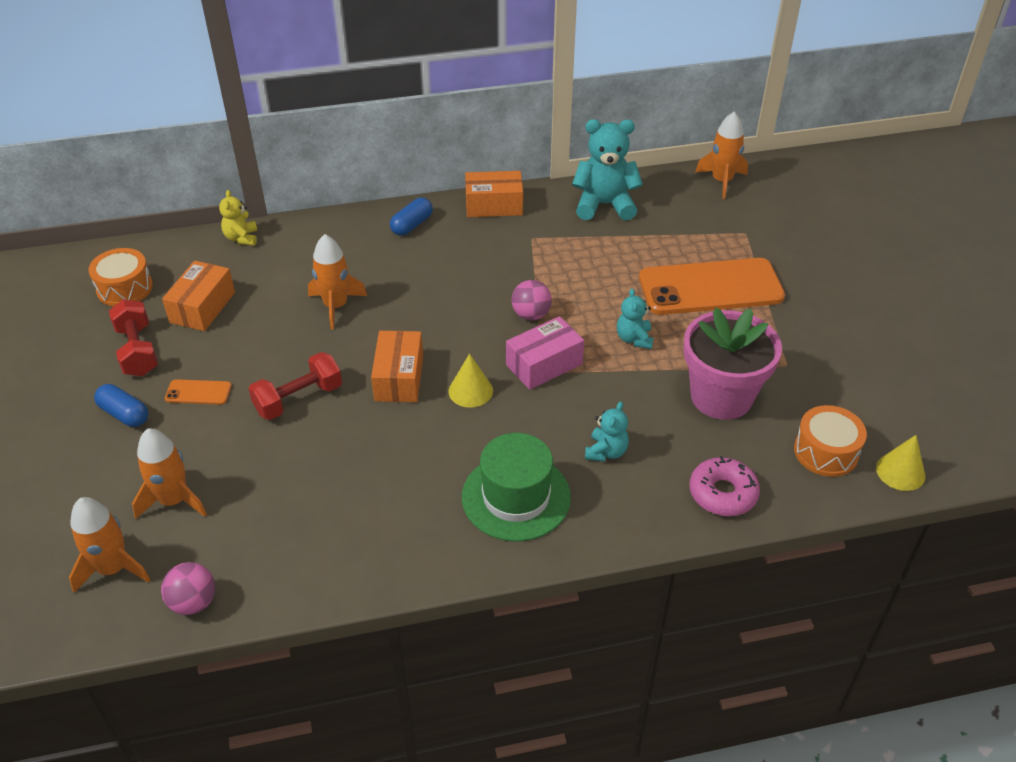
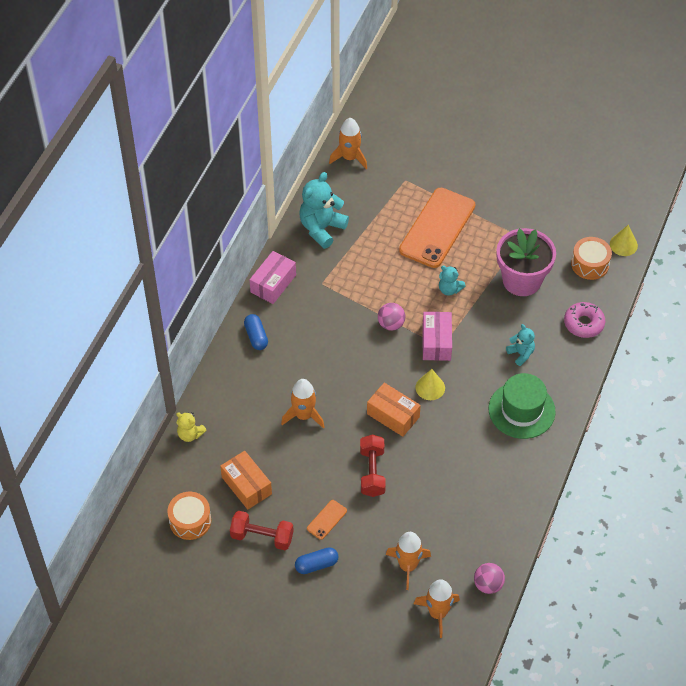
camera: 55 degrees left, 10 degrees up
orange box [465,171,523,217] -> pink box [250,251,296,304]

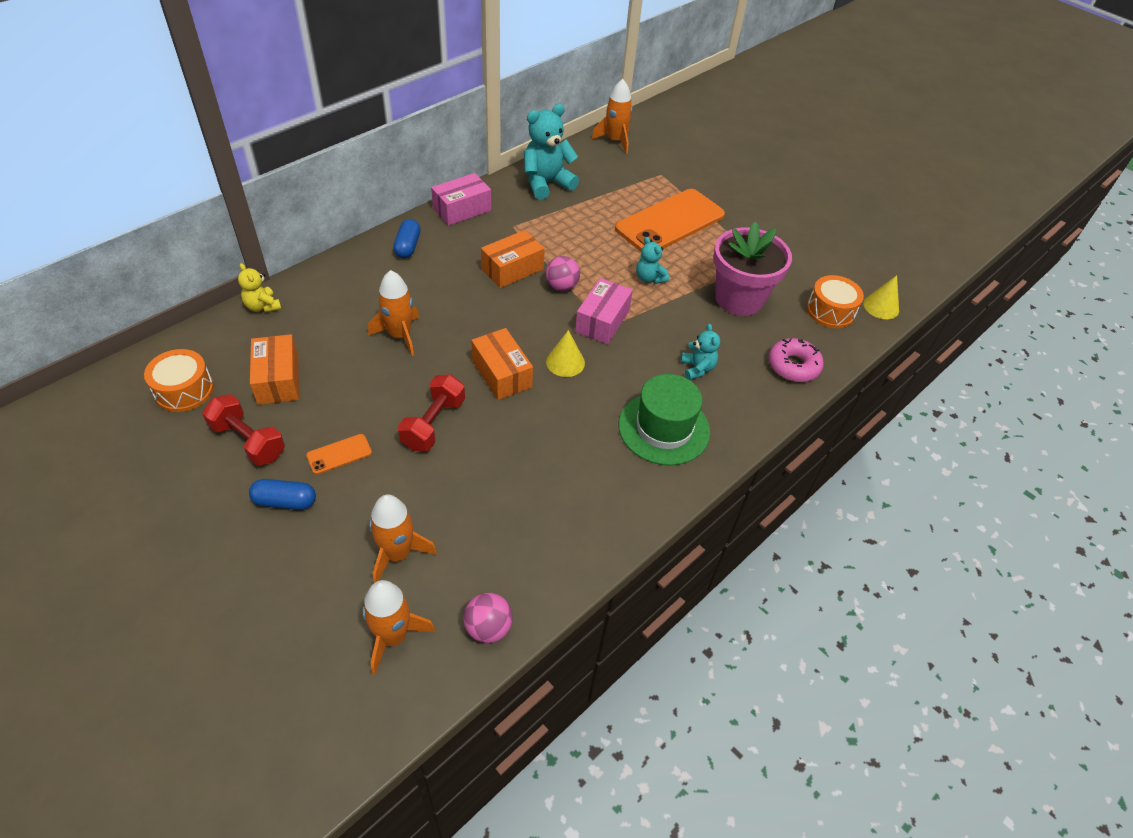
camera: 20 degrees right, 5 degrees down
none -> orange box [481,230,545,288]

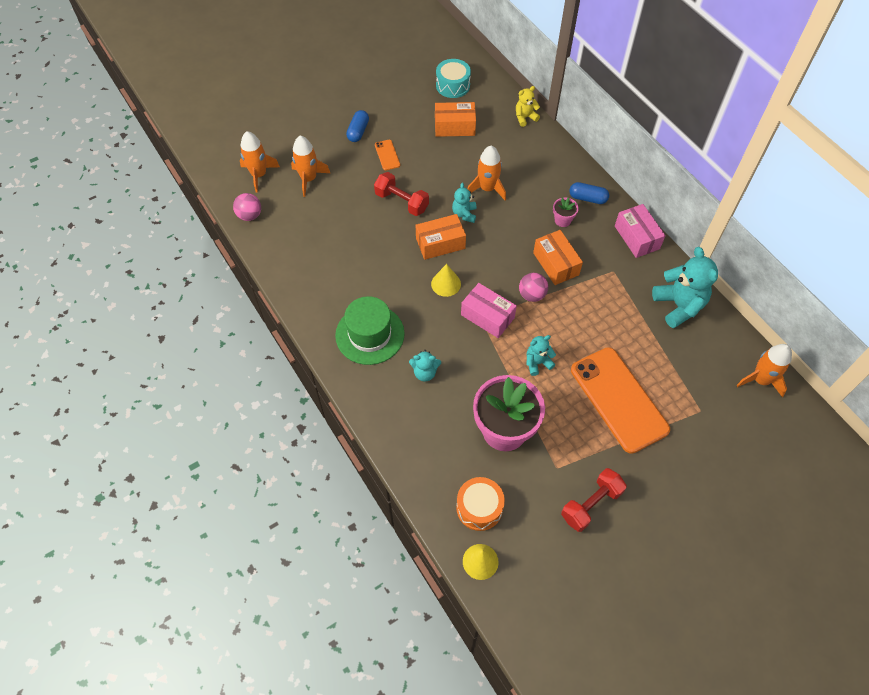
camera: 105 degrees right, 10 degrees up
orange drum [144,349,214,412] -> turquoise drum [436,59,471,98]
red dumbbell [202,394,285,466] -> red dumbbell moved to [561,468,627,532]
pink donut [768,338,824,382] -> none
none -> turquoise teddy bear [452,183,477,223]
none -> pink flower pot [553,197,579,227]

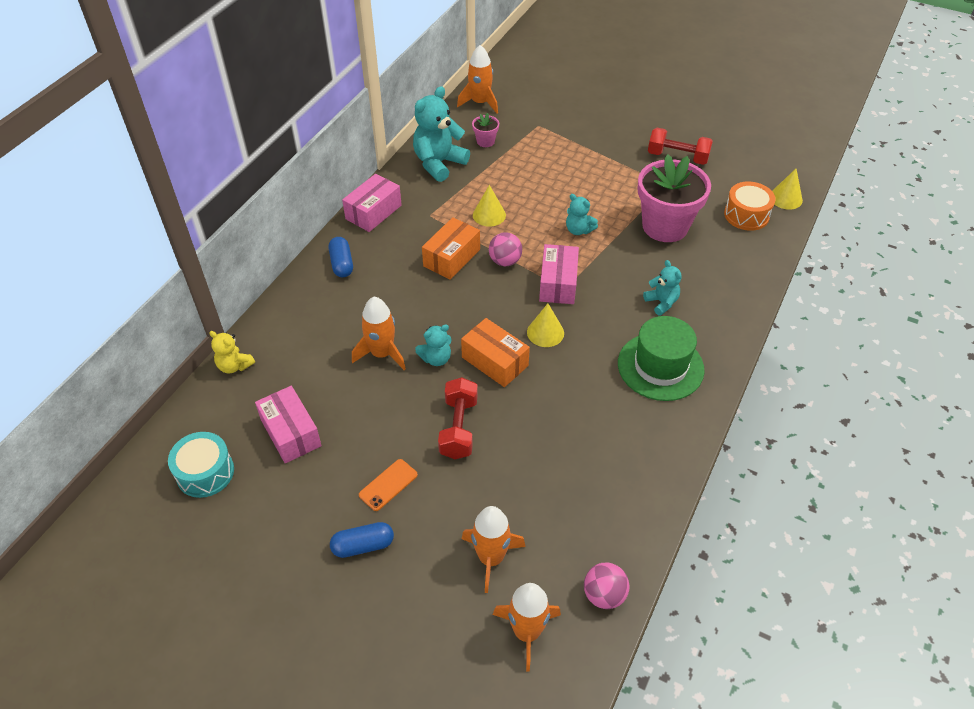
camera: 120 degrees left, 10 degrees down
orange box [435,102,476,137] -> pink box [255,386,322,463]
pink flower pot [553,197,579,227] -> pink flower pot moved to [472,113,499,147]
orange phone [571,347,670,454] -> none
none -> yellow cone [473,185,506,227]

